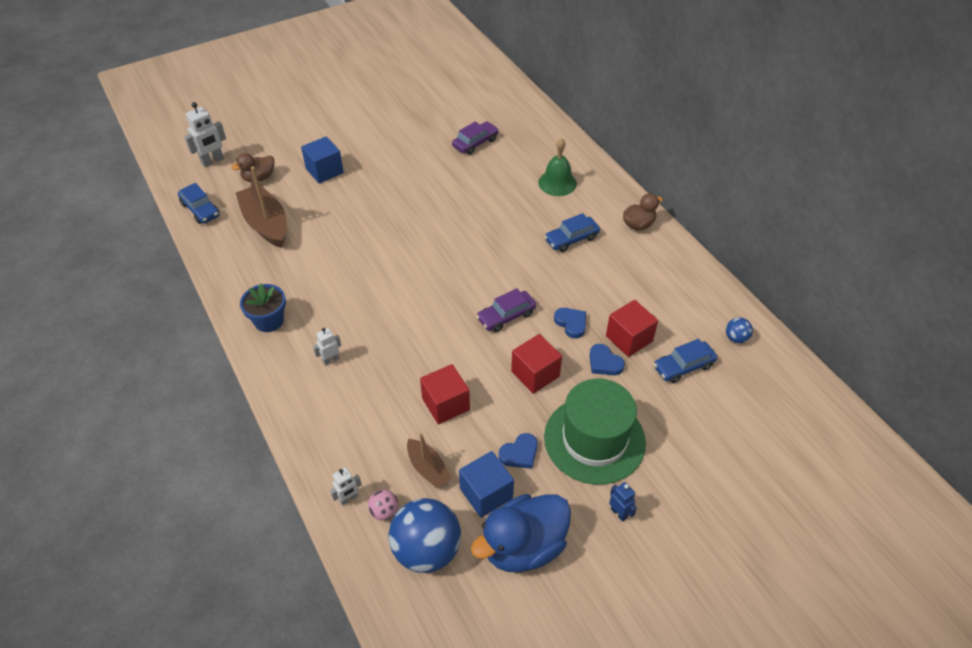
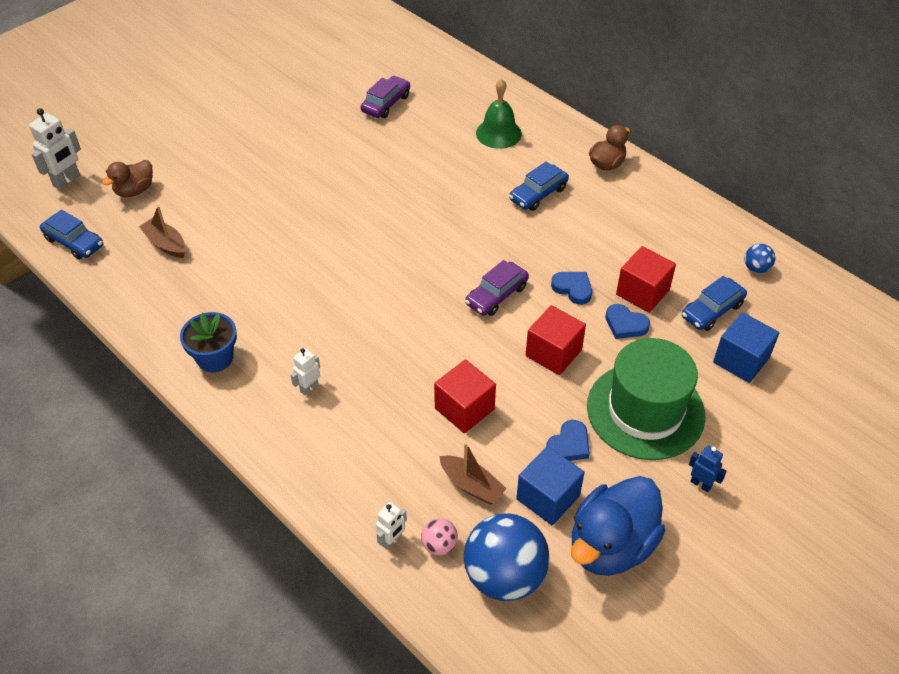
camera: 15 degrees left, 0 degrees up
brown boat [236,166,287,248] -> brown boat [139,206,185,258], size x0.56
blue cube [301,136,344,183] -> blue cube moved to [713,312,779,383]

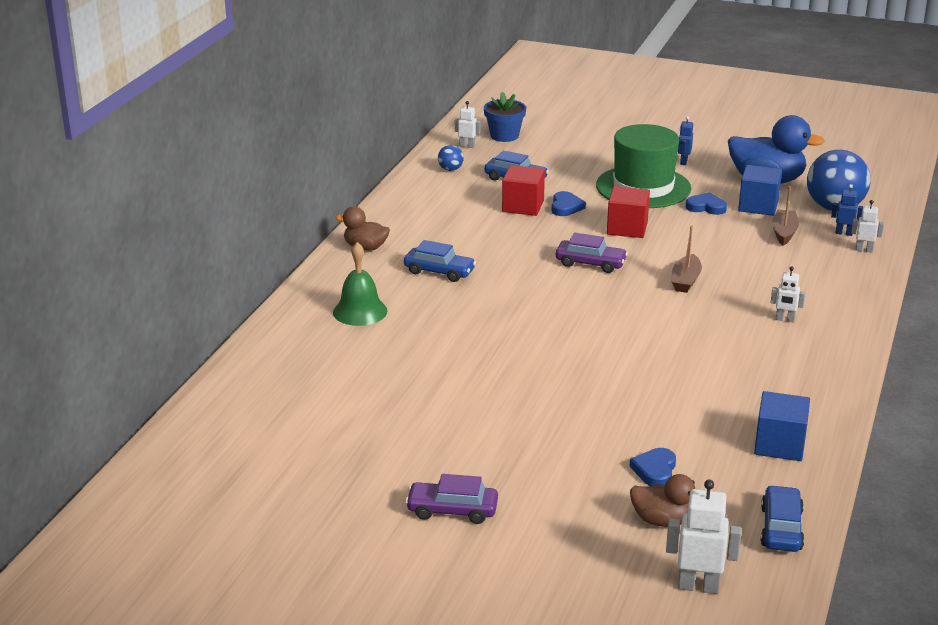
camera: 115 degrees left, 20 degrees down
brown boat [139,206,185,258] -> brown boat moved to [672,225,702,293]
blue flower pot [180,312,237,372] -> blue flower pot moved to [484,92,526,142]
purple car [361,76,410,118] -> purple car moved to [405,474,498,524]
pink ball [421,518,458,556] -> blue robot [831,184,863,236]
red cube [434,359,496,433] -> none
blue heart [551,272,592,305] -> blue heart moved to [630,448,676,486]
blue cube [713,312,779,383] -> blue cube moved to [754,391,810,461]
none -> white robot [455,101,481,148]

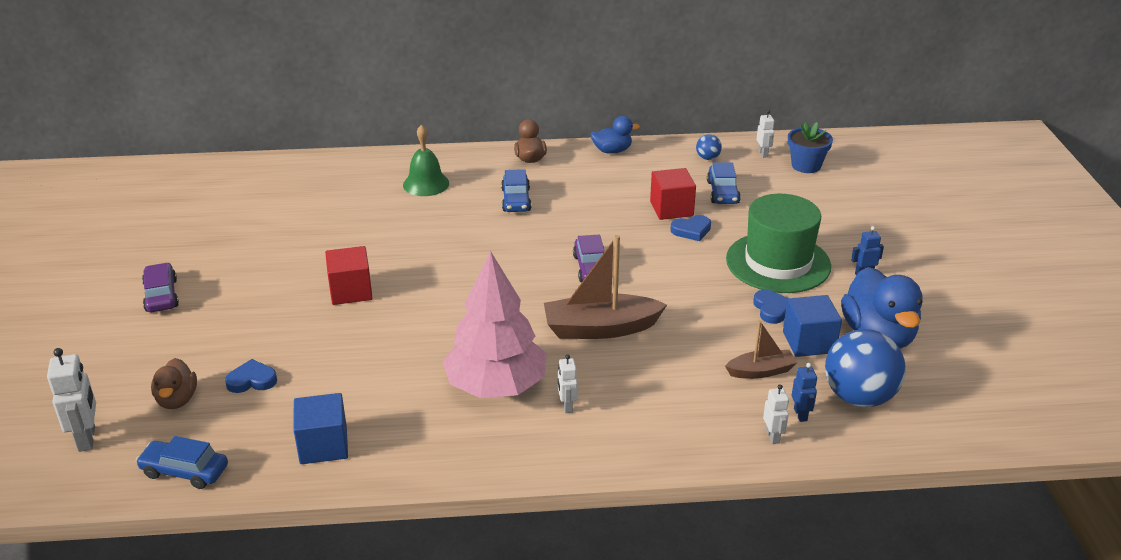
camera: 65 degrees right, 5 degrees up
red cube [607,186,650,238] -> red cube moved to [325,246,373,305]
brown boat [672,225,702,293] -> brown boat [544,235,667,339], size x1.78
blue car [761,485,804,552] -> blue car turned 150 degrees counterclockwise [136,436,228,489]
none -> pink tree [442,251,547,398]
none -> blue duck [590,116,640,154]

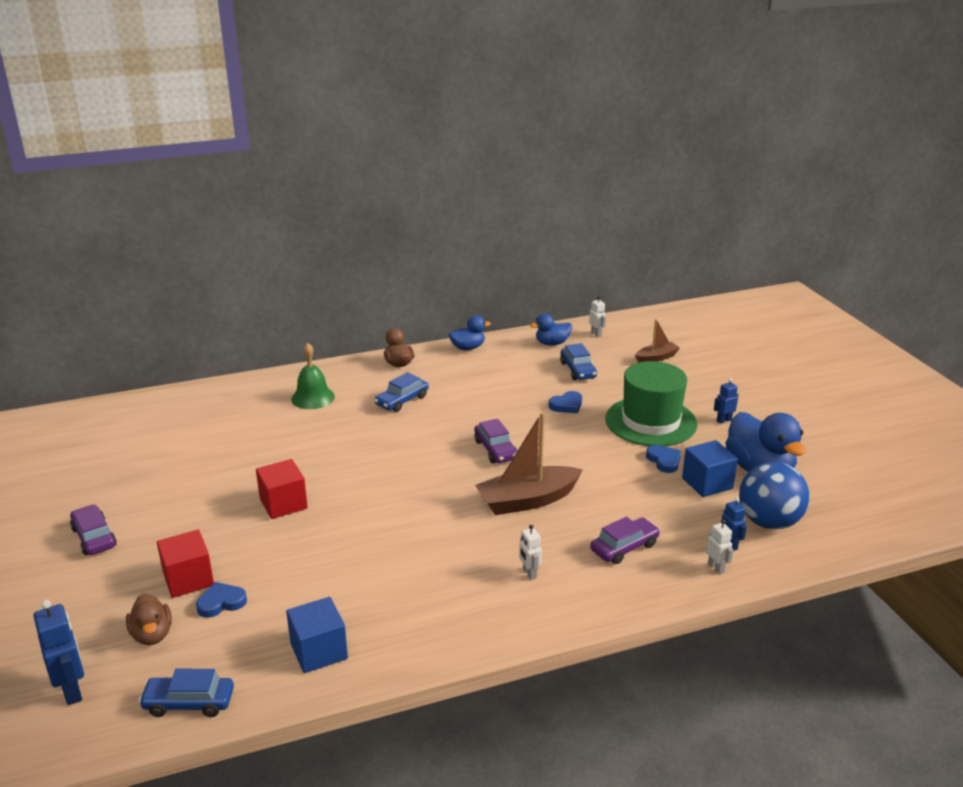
camera: 15 degrees left, 5 degrees down
white robot [47,348,96,452] -> blue robot [33,600,84,705]
pink tree [442,251,547,398] -> none
blue car [501,169,531,212] -> blue car turned 60 degrees clockwise [374,372,429,412]
red cube [650,168,696,220] -> red cube moved to [157,530,214,598]
blue ball [696,134,722,160] -> blue duck [530,314,572,346]
brown boat [725,321,797,379] -> brown boat moved to [635,319,680,363]
blue flower pot [788,122,833,173] -> none
none -> purple car [590,517,660,564]

